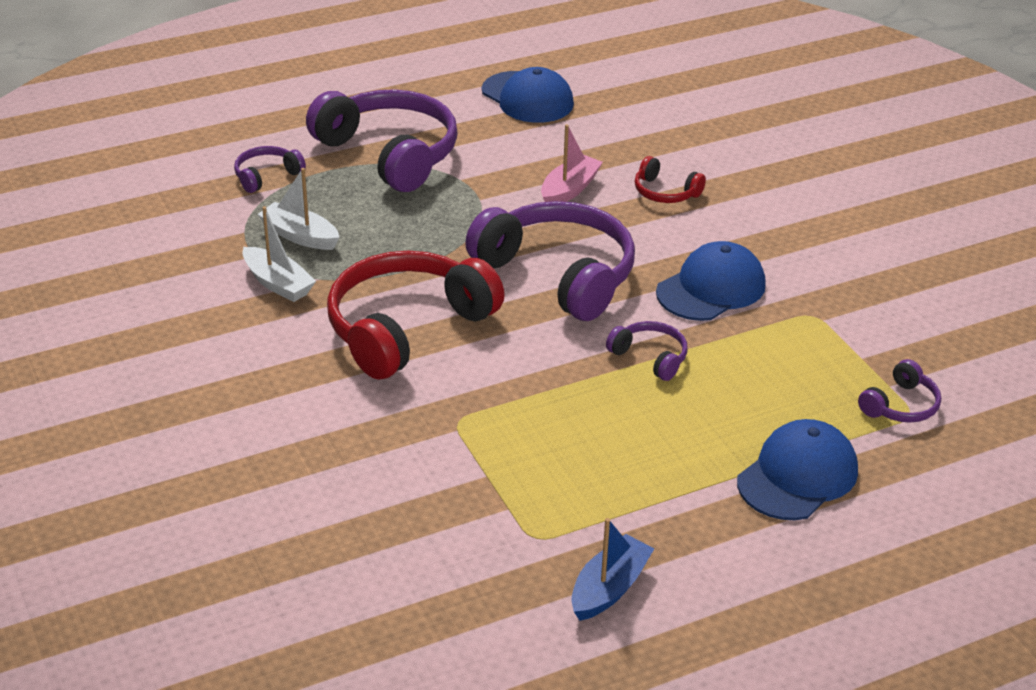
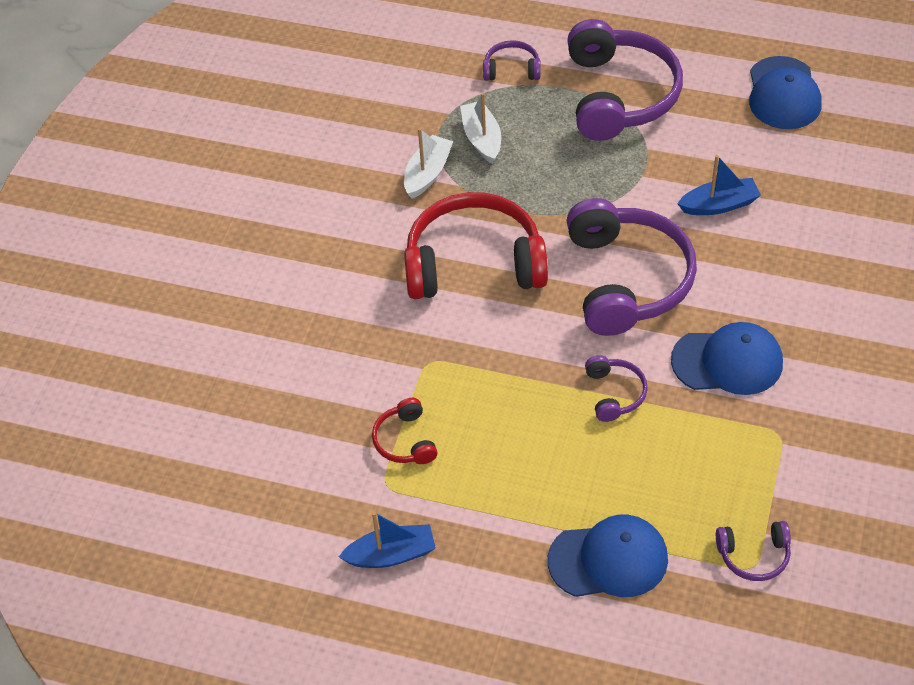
camera: 45 degrees right, 15 degrees up
white boat [242,206,316,302] -> white boat turned 150 degrees counterclockwise [404,128,453,199]
pink boat [541,124,603,202] -> blue boat [677,155,761,215]
red headphones [635,156,706,203] -> red headphones moved to [372,398,437,464]

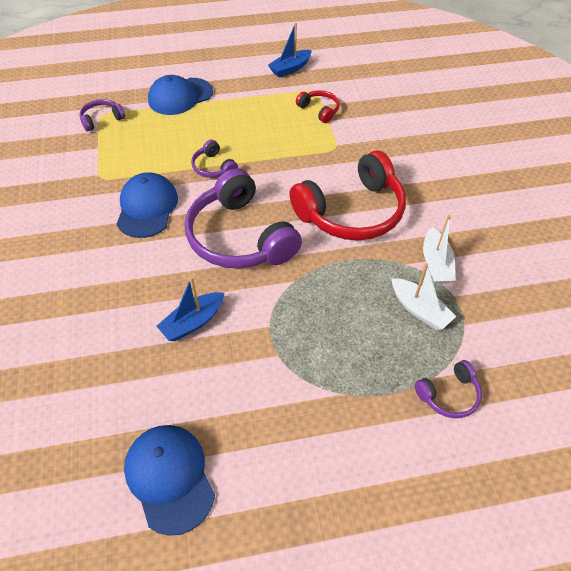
camera: 150 degrees right, 0 degrees up
purple headphones [567,19,683,141] -> none
blue cap [671,322,783,395] -> blue cap turned 120 degrees clockwise [117,172,178,238]

